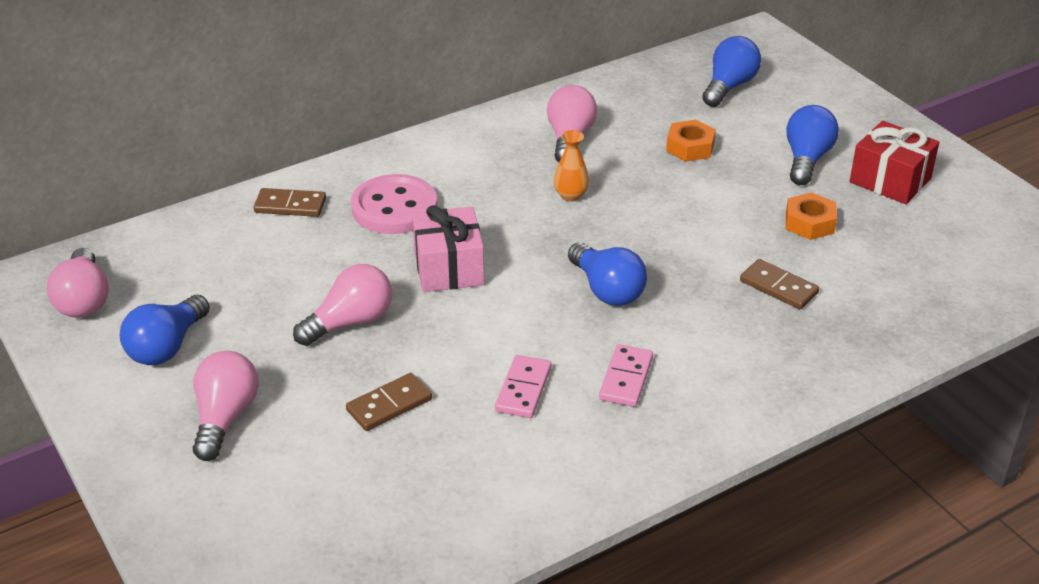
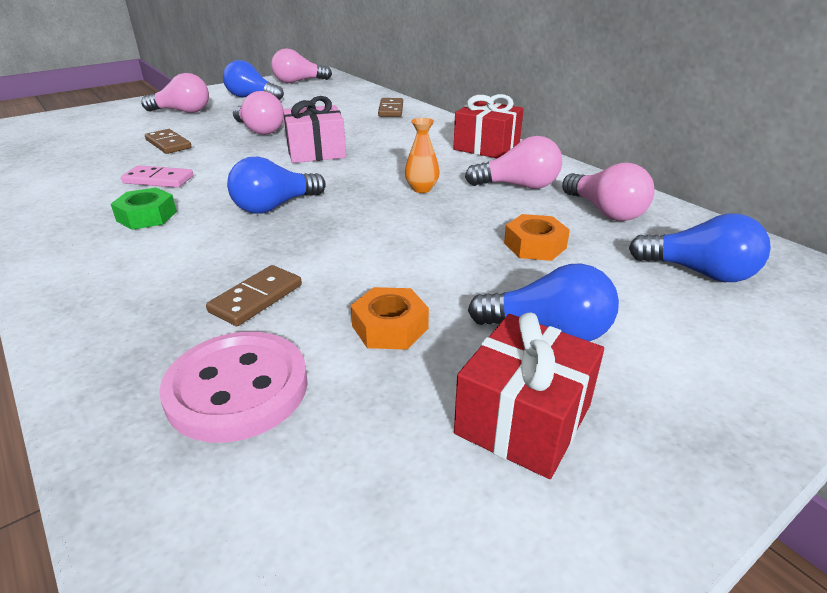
camera: 85 degrees right, 5 degrees down
pink button [351,174,437,234] -> pink button moved to [159,332,308,443]
pink domino [599,344,653,407] -> green nut [111,187,177,230]
none -> red gift [454,94,524,158]
none -> pink light bulb [562,162,655,221]

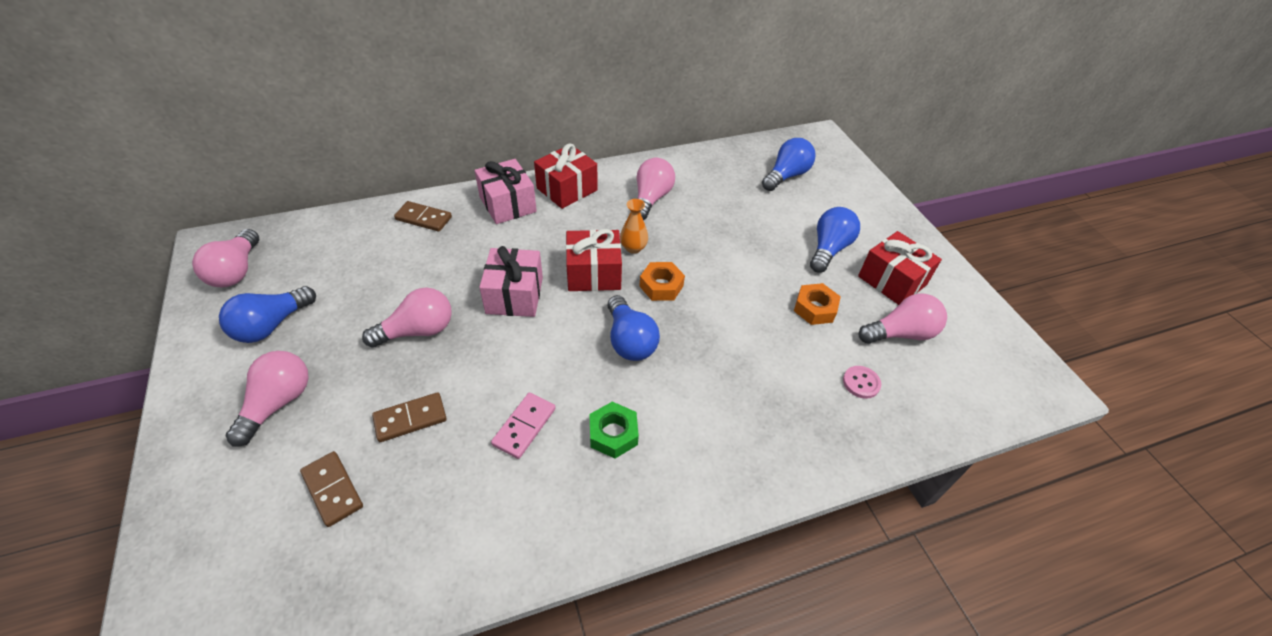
camera: 75 degrees left, 15 degrees up
pink button [159,332,308,443] -> pink button [843,366,881,399], size x0.46
brown domino [206,265,302,326] -> brown domino moved to [300,451,363,527]
orange nut [504,214,570,261] -> orange nut moved to [639,262,685,301]
pink light bulb [562,162,655,221] -> pink light bulb moved to [859,294,947,344]
none -> pink gift [475,159,537,224]
none -> red gift [566,229,622,291]

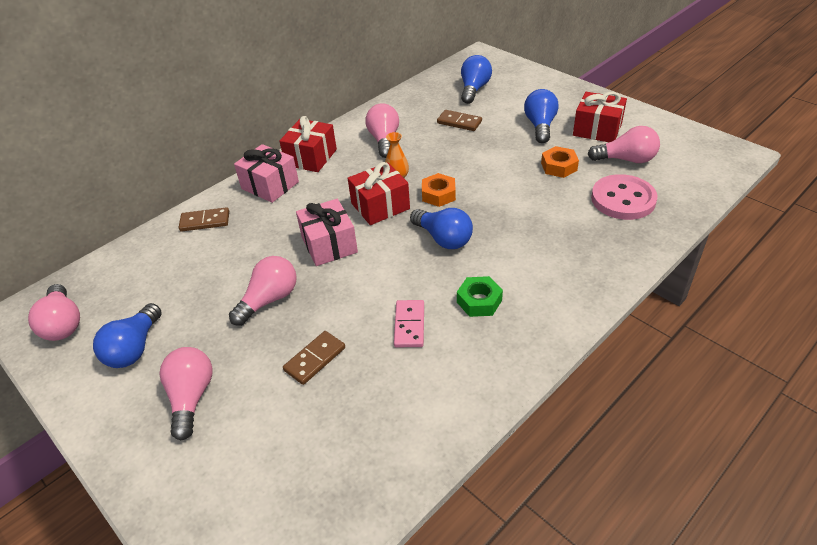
camera: 20 degrees left, 5 degrees down
brown domino [300,451,363,527] -> brown domino moved to [437,110,482,131]
pink button [843,366,881,399] -> pink button [591,174,658,220], size x2.16
pink light bulb [859,294,947,344] -> pink light bulb turned 45 degrees clockwise [588,126,660,163]

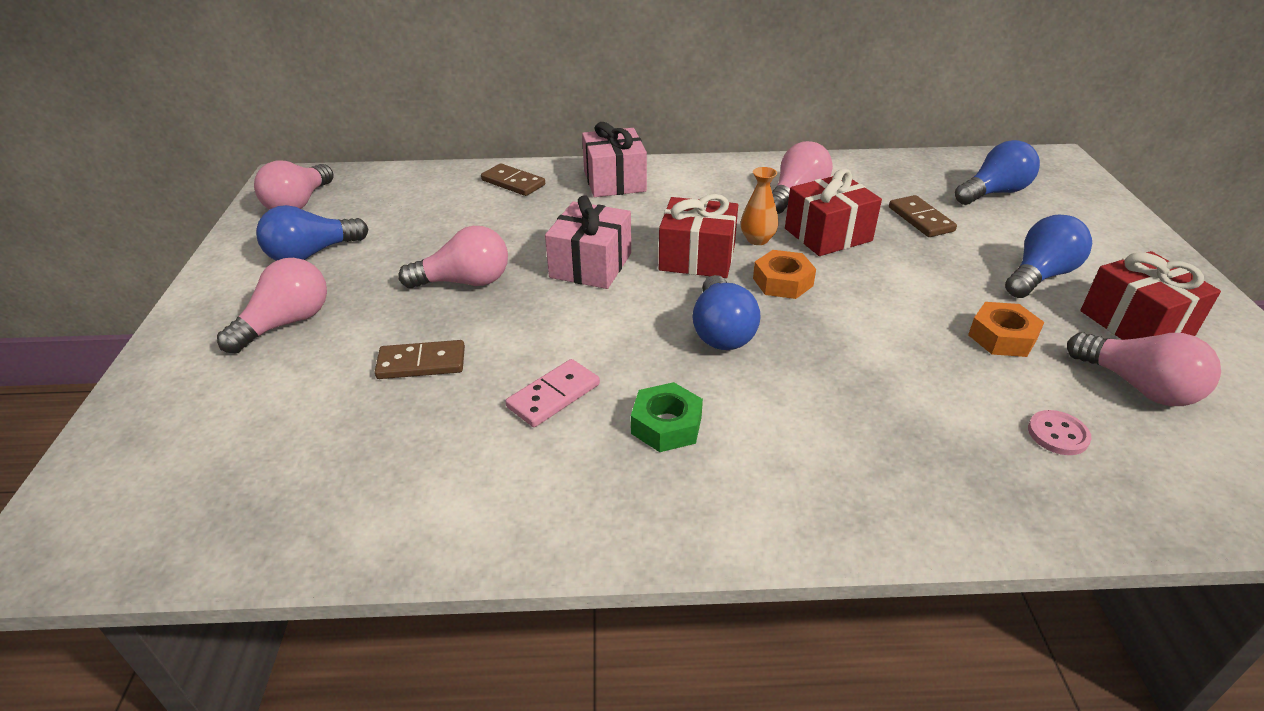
camera: 40 degrees right, 5 degrees down
red gift [280,116,337,172] -> red gift moved to [785,169,882,256]
pink button [591,174,658,220] -> pink button [1028,410,1091,455], size x0.46

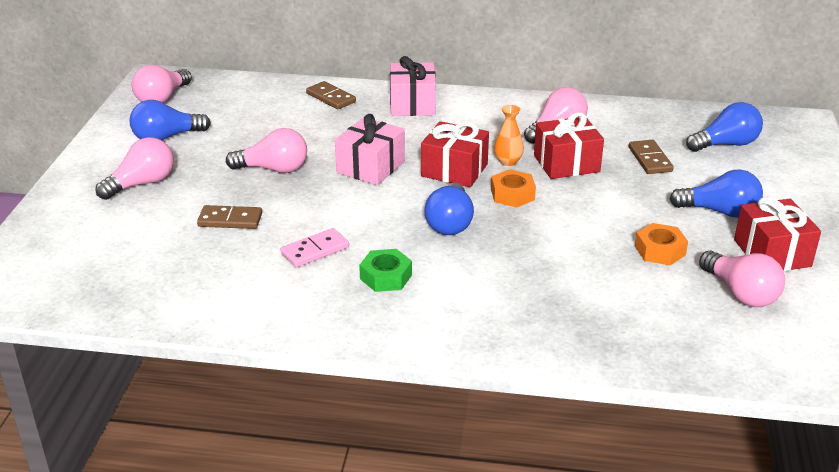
camera: 10 degrees right, 5 degrees down
blue light bulb [1005,214,1092,298] -> blue light bulb turned 45 degrees clockwise [670,170,763,218]
pink button [1028,410,1091,455] -> none

